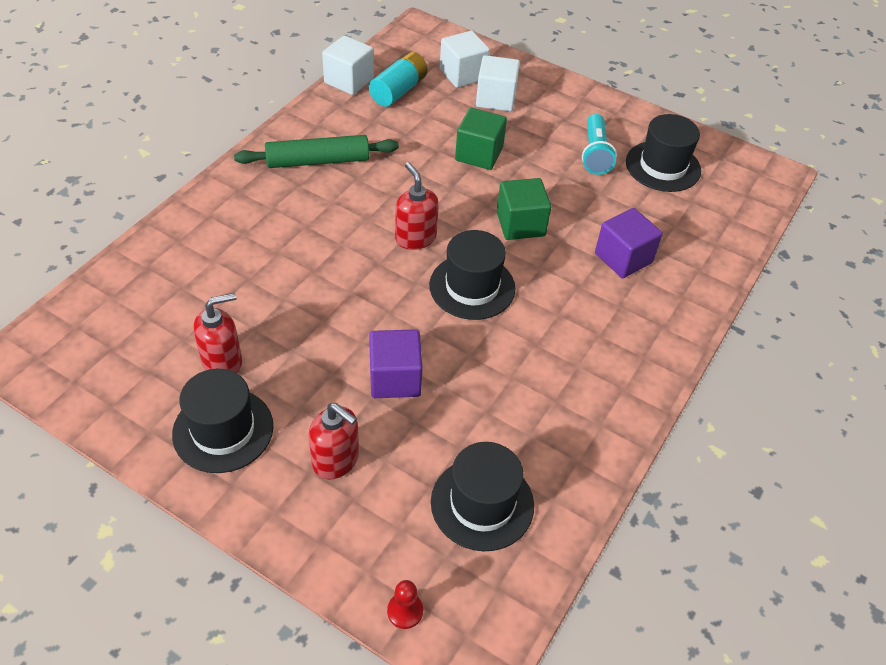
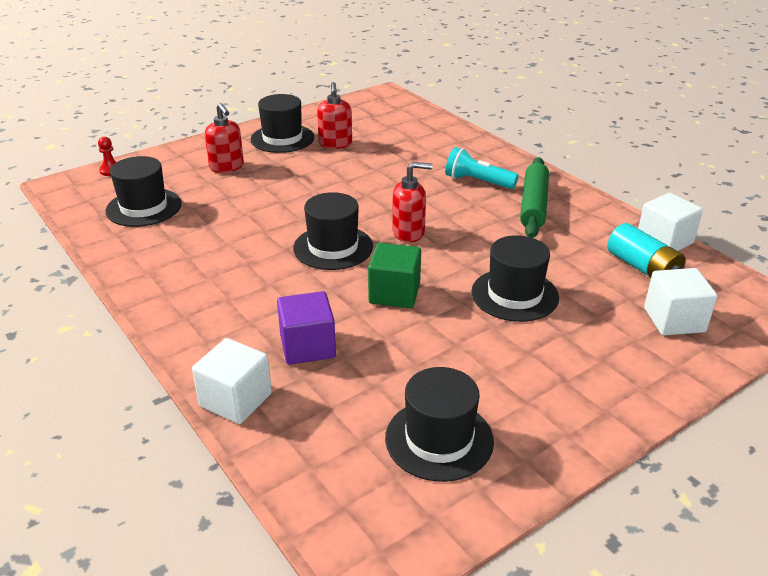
camera: 115 degrees right, 15 degrees down
red soap dispenser [309,403,359,479] -> red soap dispenser turned 90 degrees counterclockwise [205,103,244,173]
purple cube [369,329,423,398] -> none
green cube [455,108,507,170] -> black hat [471,235,559,322]
white cube [476,55,520,111] -> white cube moved to [192,338,272,424]
turquoise flashlight [582,114,617,175] -> turquoise flashlight moved to [445,147,519,189]

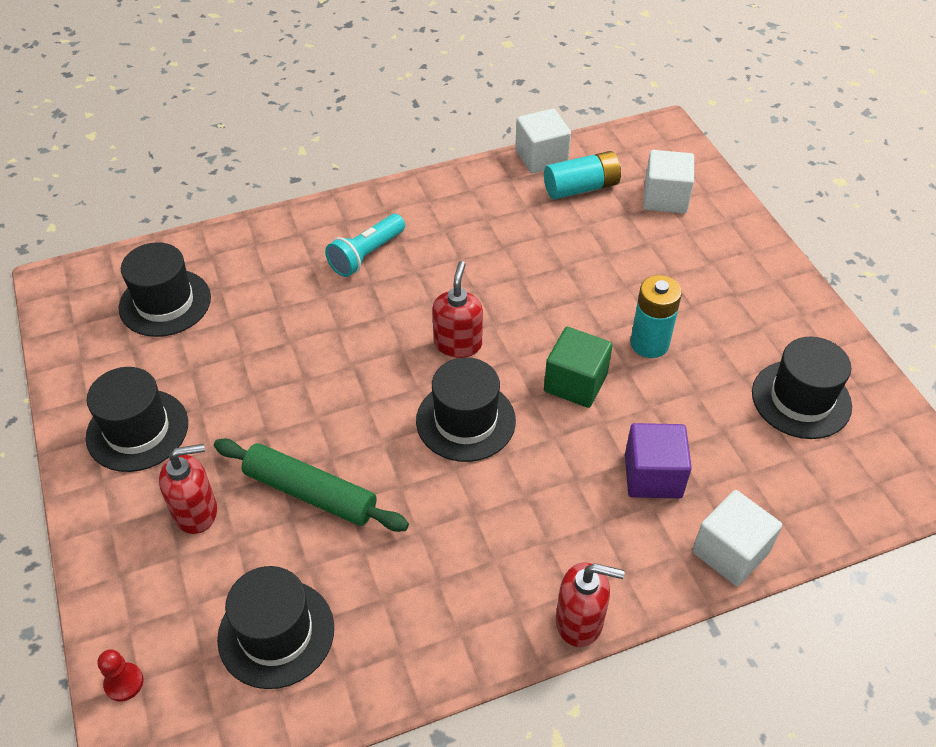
camera: 75 degrees left, 15 degrees up
red soap dispenser [317,82,352,149] -> red soap dispenser moved to [556,563,625,647]
black hat [471,235,559,322] -> black hat moved to [118,242,211,337]
green rolling pin [520,157,549,238] -> green rolling pin moved to [214,439,409,532]
none -> turquoise battery [630,275,682,358]

